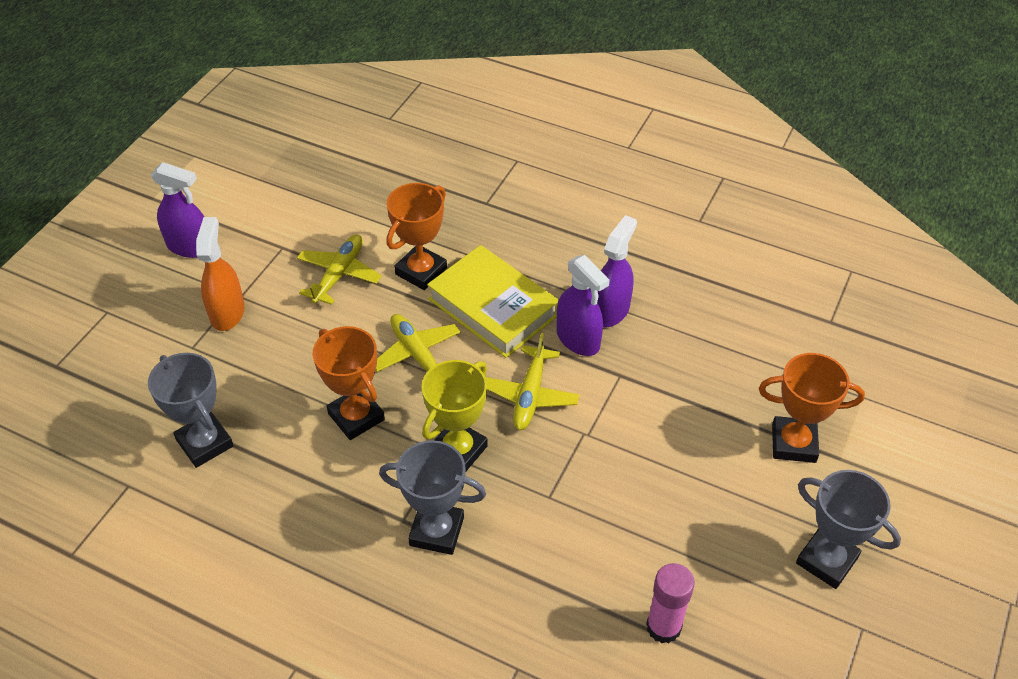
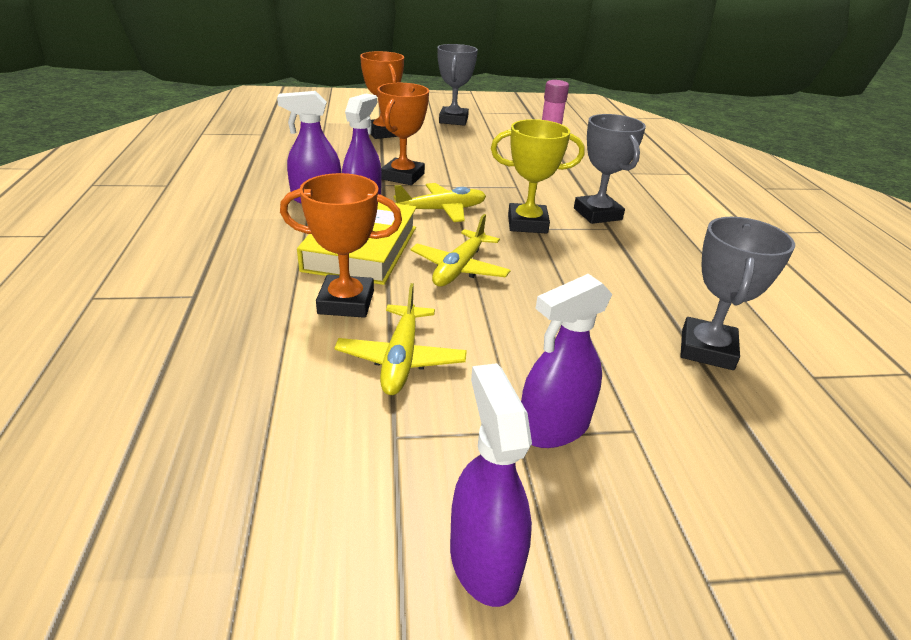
camera: 125 degrees left, 15 degrees down
orange spray bottle [196,217,245,331] -> purple spray bottle [521,274,613,448]
yellow plane [297,234,382,305] -> yellow plane turned 75 degrees counterclockwise [334,283,467,395]
orange trophy [313,326,385,440] -> orange trophy moved to [377,83,429,185]

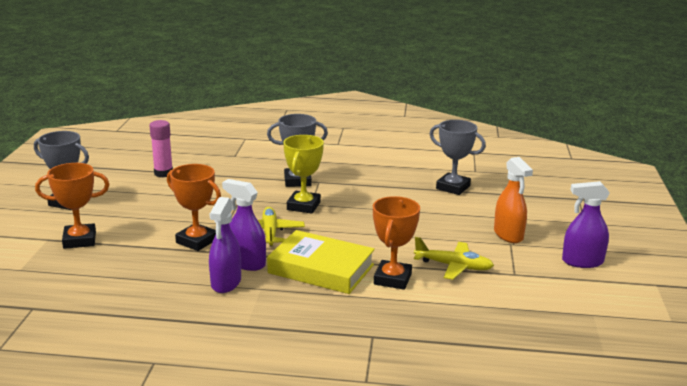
camera: 75 degrees left, 10 degrees down
yellow plane [411,214,511,287] -> none
purple spray bottle [521,274,613,448] -> orange spray bottle [494,157,533,243]

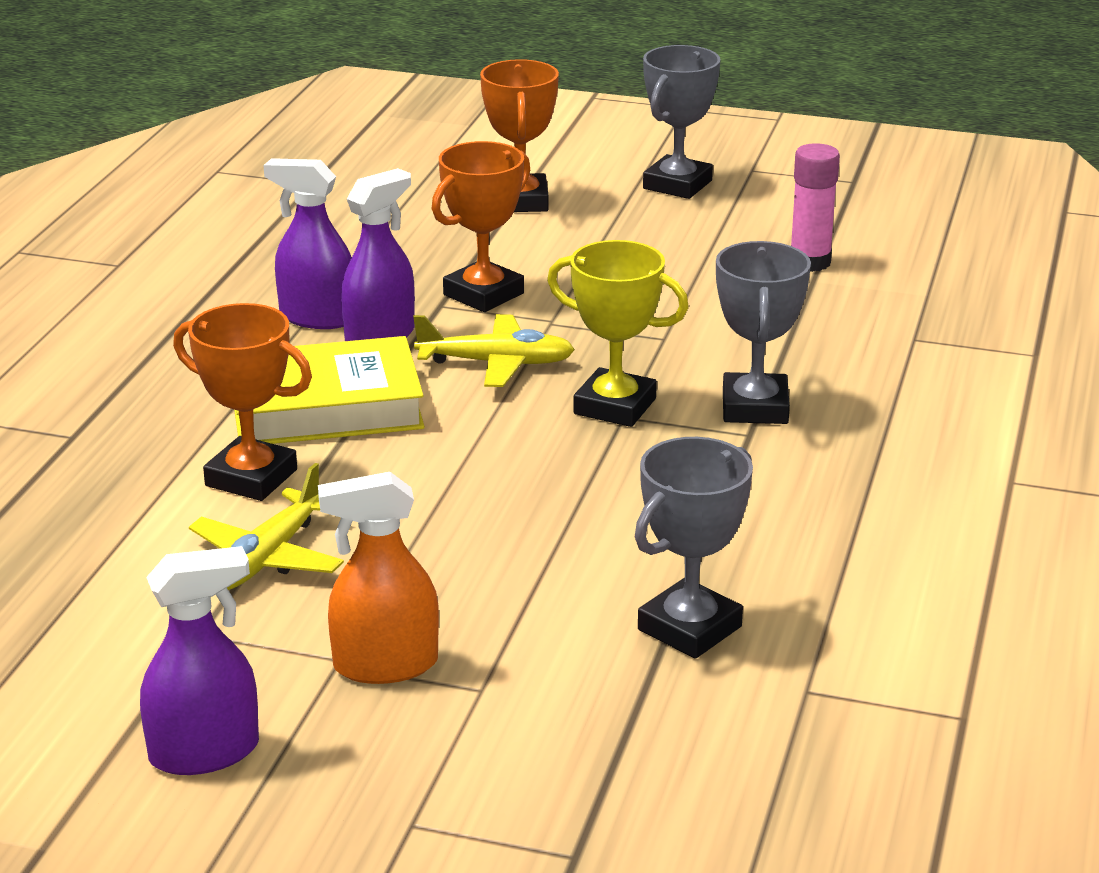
camera: 100 degrees right, 5 degrees up
yellow book [267,230,375,294] -> yellow book turned 45 degrees clockwise [234,336,425,444]
purple spray bottle [562,181,610,268] -> purple spray bottle turned 60 degrees clockwise [140,546,259,775]

